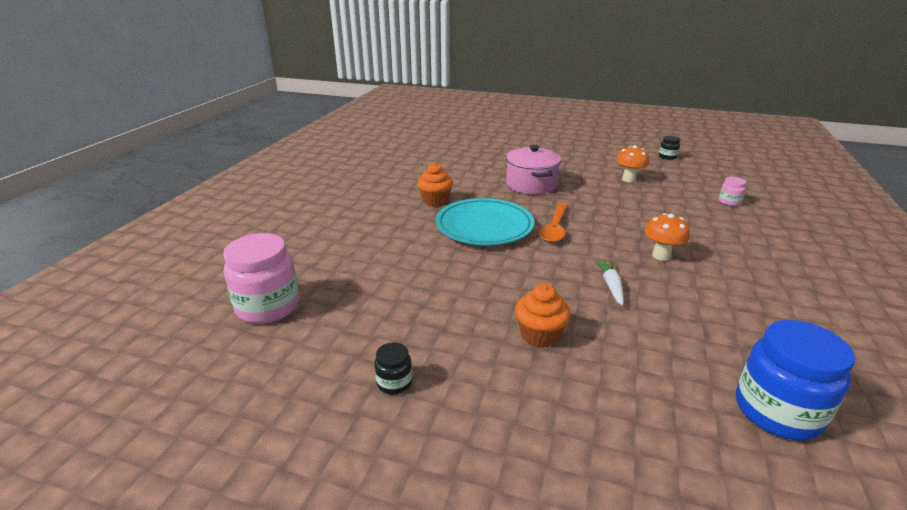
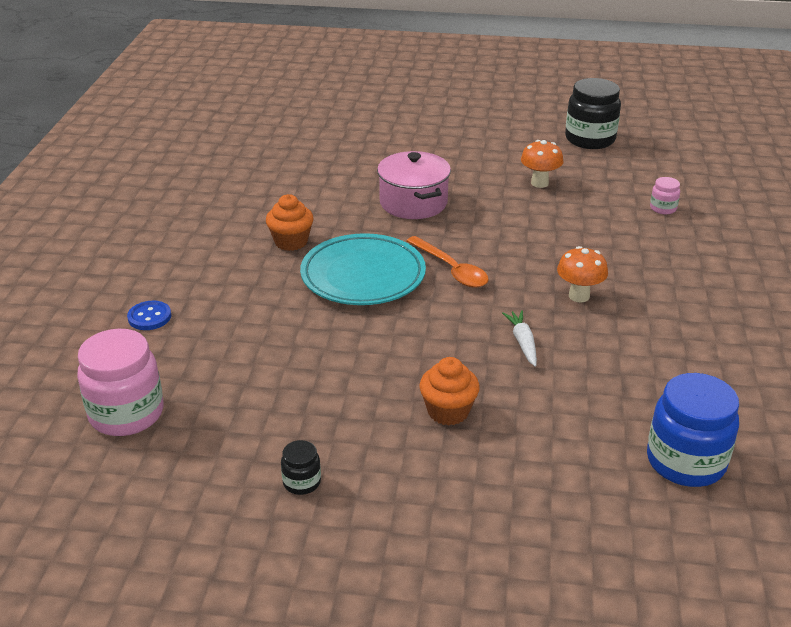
camera: 10 degrees left, 5 degrees up
orange spoon [539,203,568,242] -> orange spoon turned 45 degrees counterclockwise [407,236,489,288]
black jar [659,136,680,160] -> black jar [565,78,621,149], size x2.11
none -> blue button [127,301,171,330]

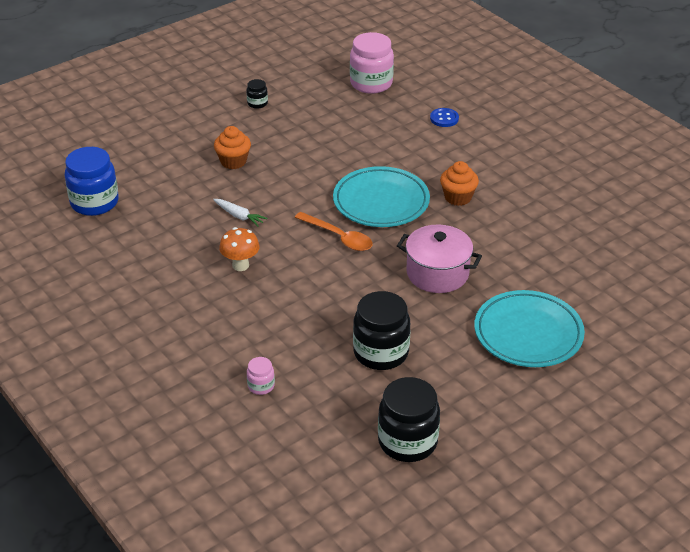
camera: 135 degrees right, 5 degrees up
orange spoon [407,236,489,288] -> orange spoon turned 150 degrees counterclockwise [295,212,373,251]
orange mushroom [521,140,564,188] -> black jar [353,291,410,370]
none -> turquoise plate [474,290,585,367]

